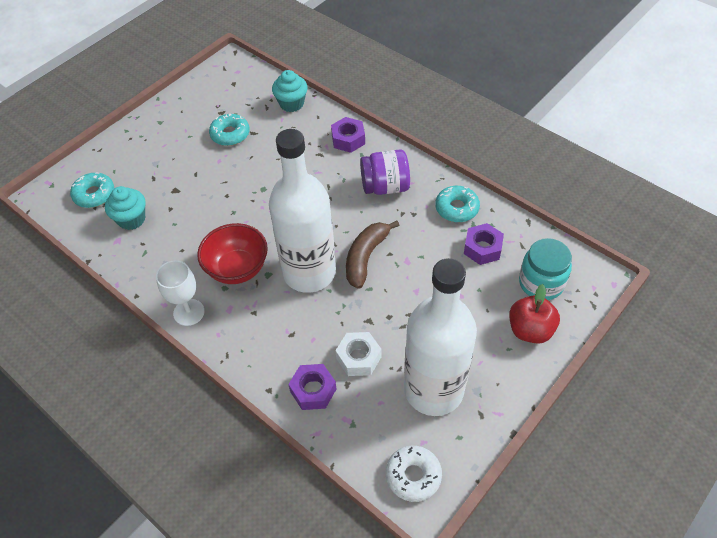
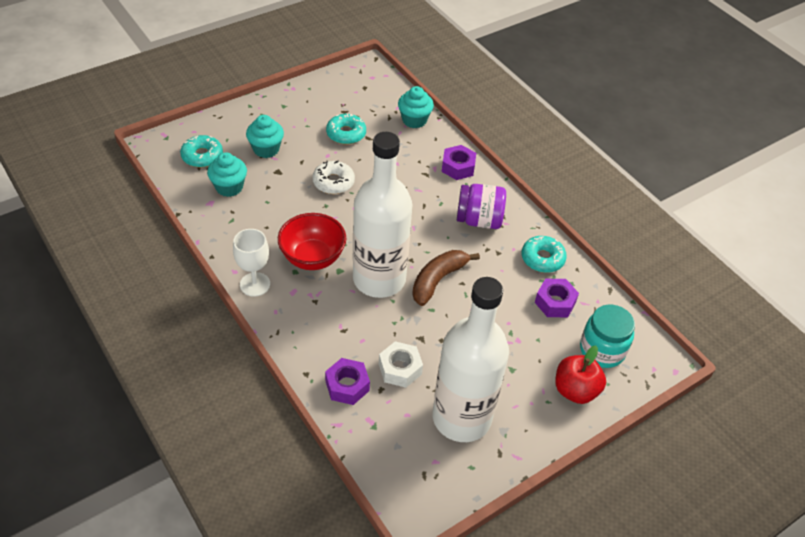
camera: 10 degrees right, 5 degrees down
white donut [386,446,442,502] -> white donut moved to [312,161,355,194]
none -> turquoise cupcake [246,115,284,158]

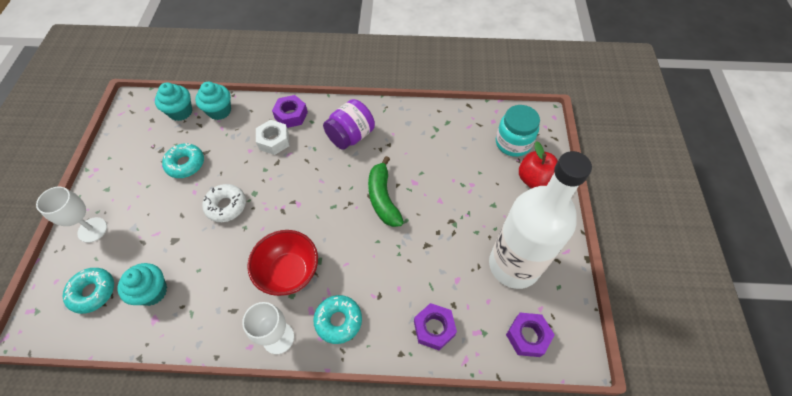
camera: 50 degrees left, 10 degrees up
turquoise cupcake [246,115,284,158] -> turquoise cupcake moved to [155,83,192,121]
white bottle [353,132,412,298] -> none
white nut [379,341,423,388] -> white nut moved to [256,120,289,155]
brown banana [412,250,480,306] -> green banana [368,156,404,227]
turquoise donut [522,236,567,273] -> turquoise donut moved to [313,295,362,344]
purple nut [535,279,579,317] -> purple nut moved to [506,313,555,357]
none -> white goblet [36,187,107,243]

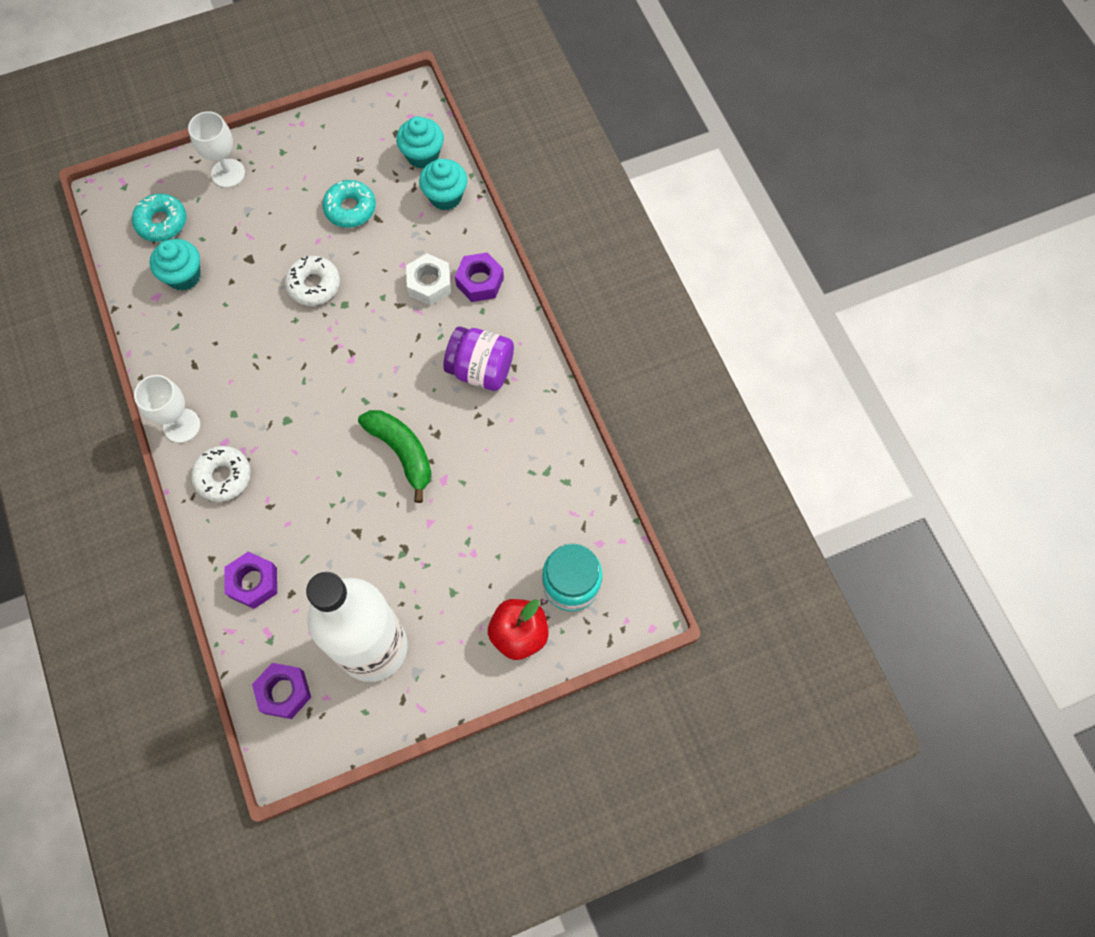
camera: 65 degrees right, 10 degrees up
red bowl [247,230,318,296] -> none
turquoise donut [313,295,362,344] -> white donut [191,446,251,502]
green banana [368,156,404,227] -> green banana turned 90 degrees clockwise [358,410,431,503]

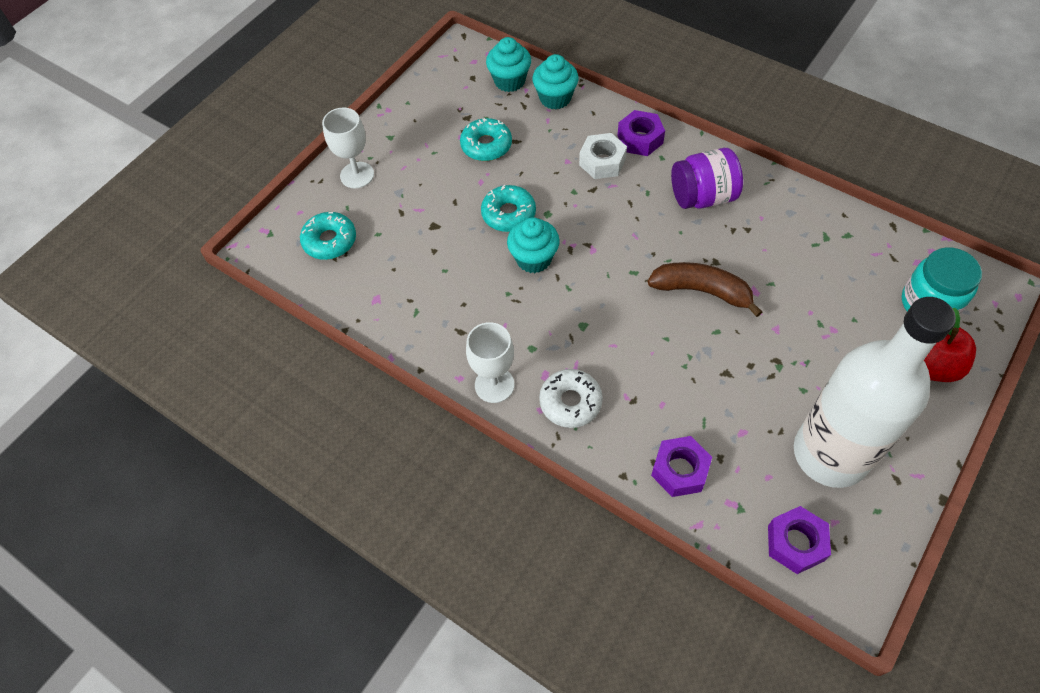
camera: 30 degrees left, 10 degrees down
turquoise cupcake [150,239,201,290] -> turquoise cupcake moved to [507,217,560,273]
white donut [285,256,340,306] -> turquoise donut [481,185,536,232]
green banana [358,410,431,503] -> brown banana [648,262,762,317]

